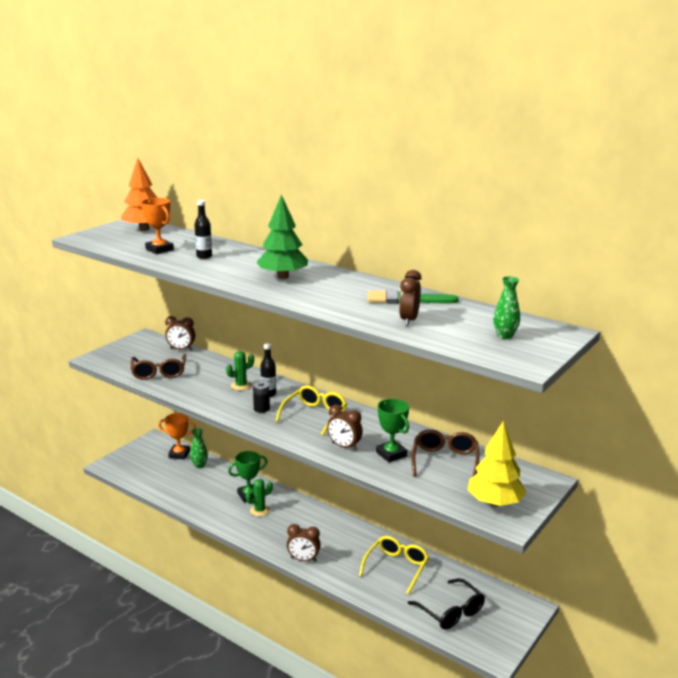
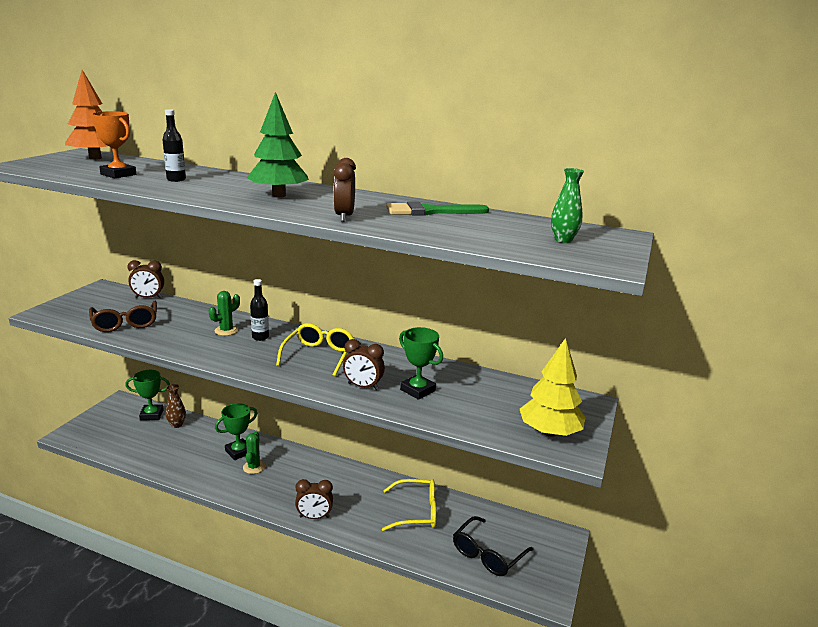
camera: 15 degrees left, 0 degrees up
orange trophy [158,413,196,459] -> green trophy [125,370,170,420]
green vase [190,428,208,468] -> brown vase [166,384,186,428]
green cactus [245,479,273,516] -> green cactus turned 45 degrees counterclockwise [243,431,265,474]
black battery [253,381,270,413] -> none
yellow glasses [359,536,429,594] -> yellow glasses turned 75 degrees clockwise [382,479,436,531]
brown clock [399,270,421,326] -> brown clock moved to [333,158,356,222]
black glasses [408,578,485,630] -> black glasses turned 90 degrees clockwise [453,516,534,576]
brown glasses [412,429,479,477] -> none

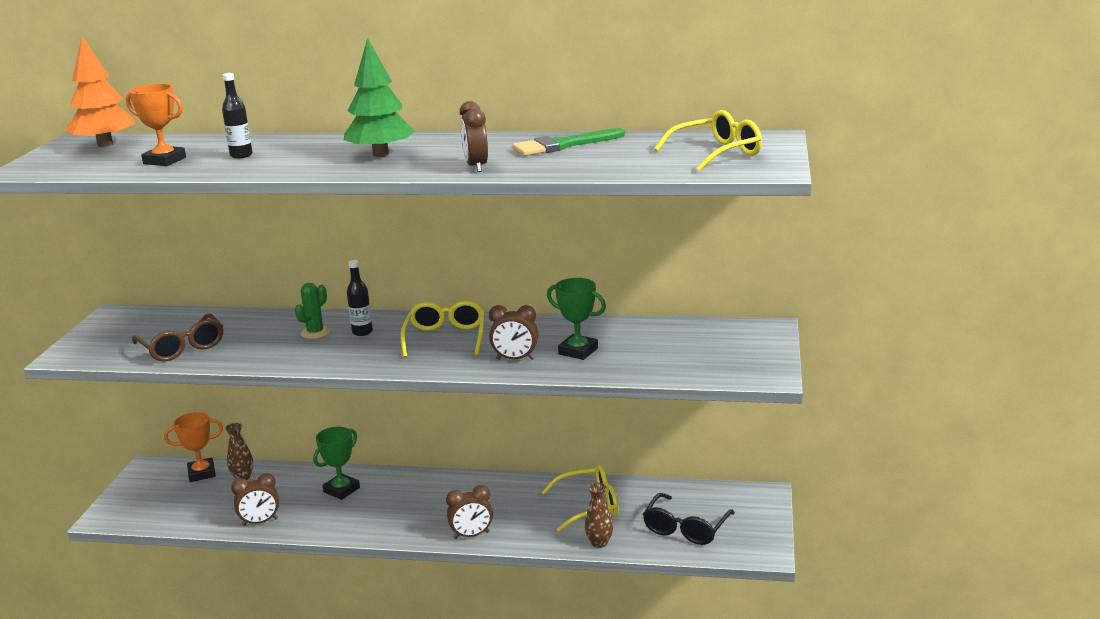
camera: 10 degrees left, 0 degrees up
green trophy [125,370,170,420] -> orange trophy [164,412,223,482]
brown clock [128,260,164,298] -> brown clock moved to [231,473,279,526]
green cactus [243,431,265,474] -> none
yellow tree [520,338,586,437] -> none
green vase [551,168,584,243] -> yellow glasses [654,110,762,172]
none -> brown vase [584,482,613,548]

